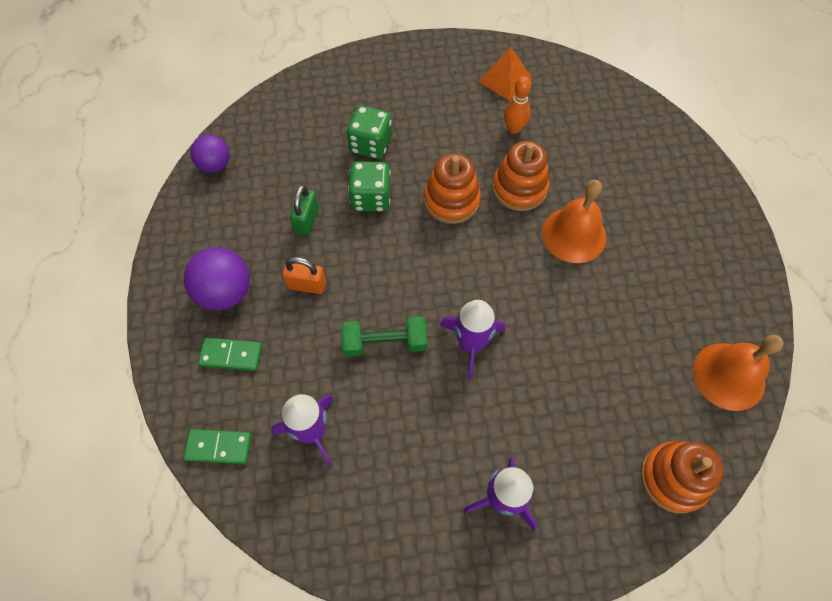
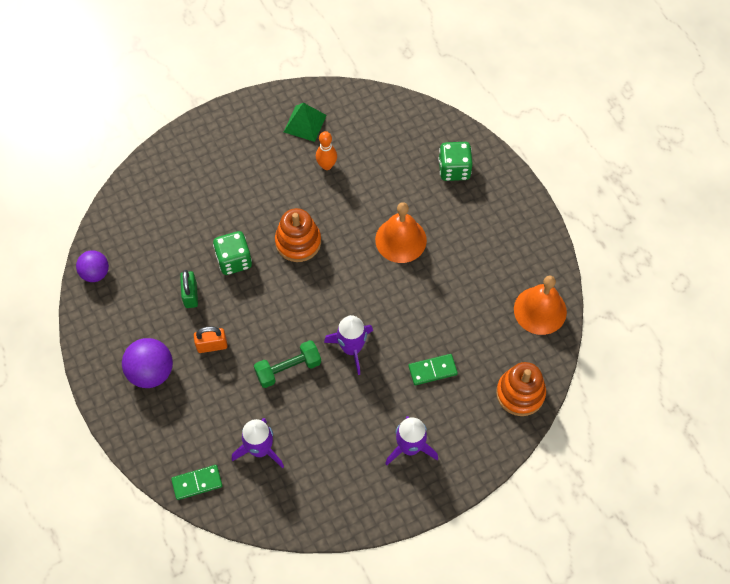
camera: 20 degrees left, 0 degrees up
green domino [198,338,262,371] -> green domino moved to [408,354,458,385]
green dice [347,105,392,159] -> green dice moved to [438,142,473,181]
orange pyramid [478,47,532,101] -> green pyramid [284,103,327,142]
orange stacking toy [492,141,549,211] -> none

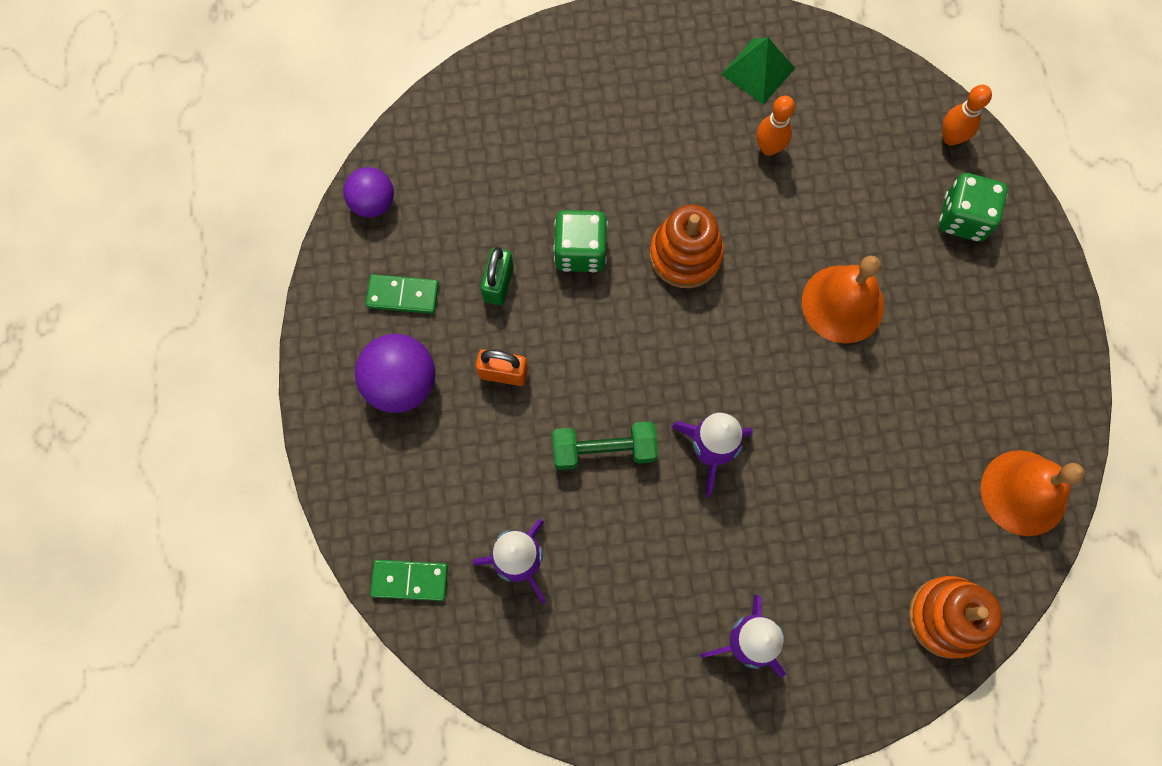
camera: 20 degrees right, 10 degrees up
green domino [408,354,458,385] -> green domino moved to [366,274,439,314]
none -> orange bowling pin [942,85,992,146]

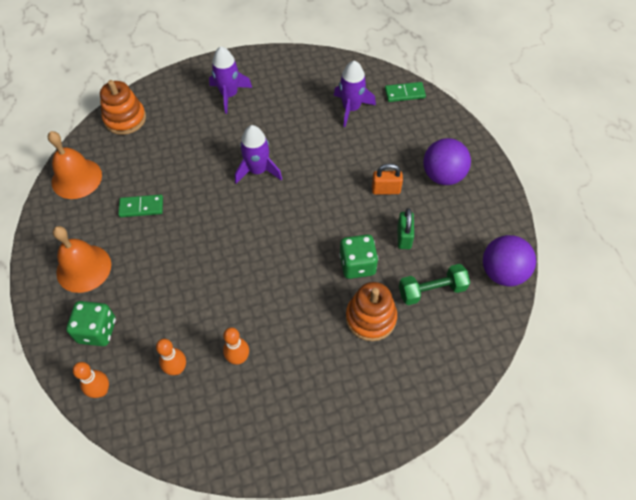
camera: 170 degrees right, 15 degrees down
purple ball [343,167,394,218] -> purple ball [483,235,536,286], size x1.50
green domino [366,274,439,314] -> green domino moved to [118,195,163,217]
green dumbbell [552,421,658,470] -> green dumbbell moved to [399,264,470,305]
orange stacking toy [650,204,724,288] -> orange stacking toy moved to [346,282,397,341]
green pyramid [721,38,795,105] -> none
orange bell [802,256,884,343] -> orange bell moved to [53,226,111,293]
none -> orange bowling pin [156,339,186,375]

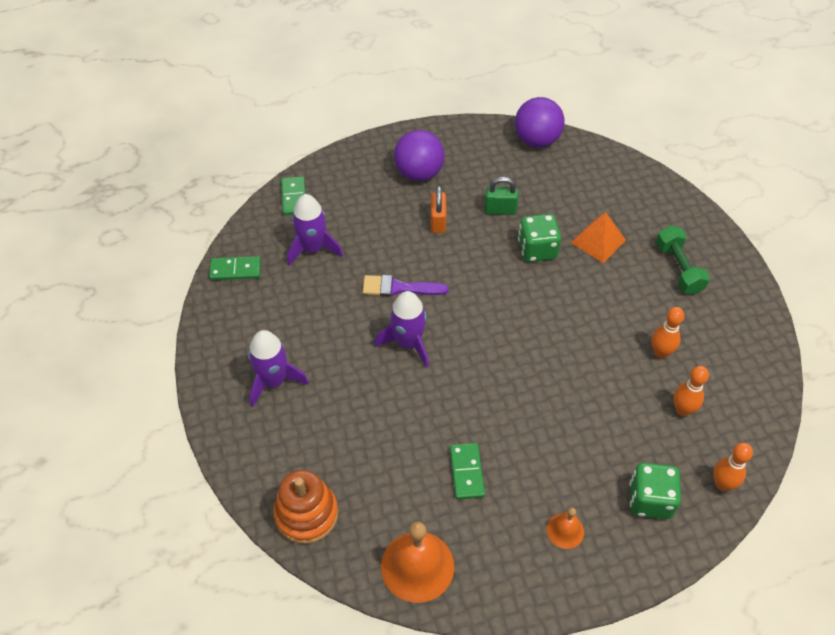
camera: 90 degrees left, 5 degrees down
orange bell [53,226,111,293] -> orange bell [547,507,584,549], size x0.52
orange stacking toy [346,282,397,341] -> orange pyramid [571,212,626,263]
green dumbbell [399,264,470,305] -> green dumbbell moved to [656,225,710,294]
none -> green domino [209,256,261,280]
none -> purple brush [363,275,449,297]

